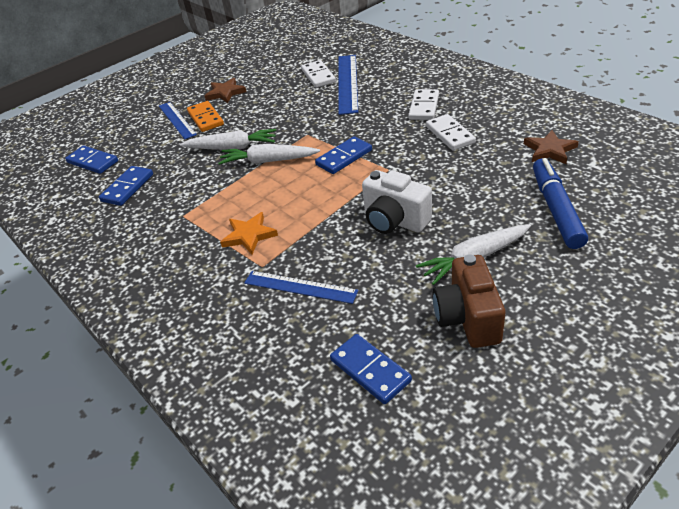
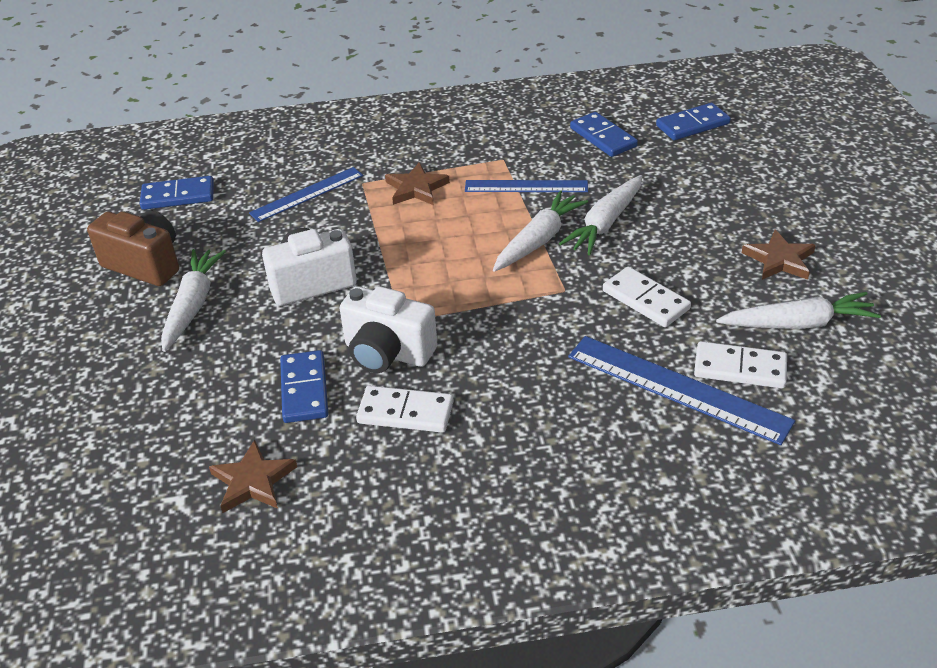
camera: 120 degrees right, 0 degrees up
blue ruler [159,102,197,139] -> blue ruler moved to [465,180,588,192]
orange domino [187,101,224,132] -> none
orange star [220,212,278,254] -> brown star [385,162,450,205]
blue domino [315,136,372,174] -> blue domino moved to [280,350,328,423]
white domino [408,89,439,120] -> white domino moved to [603,267,691,327]
blue marker [533,158,588,249] -> none
none -> white camera [339,286,437,373]
none -> white carrot [716,292,881,329]

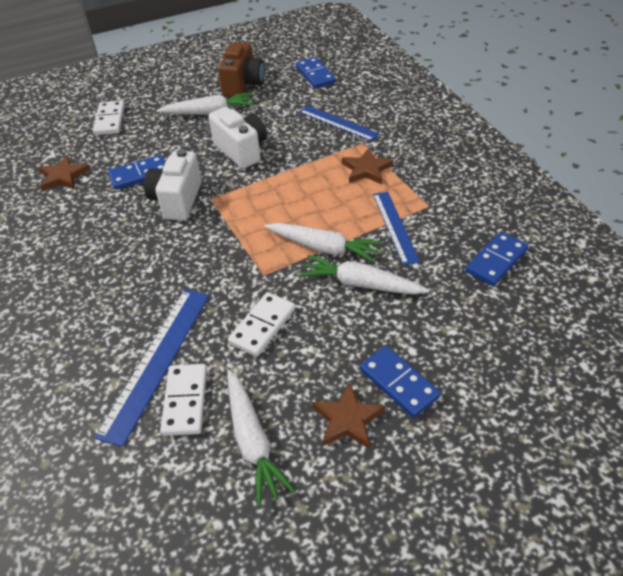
camera: 75 degrees right, 5 degrees up
white domino [356,386,453,433] -> white domino moved to [93,101,125,135]
blue domino [656,103,731,140] -> blue domino moved to [360,346,441,418]

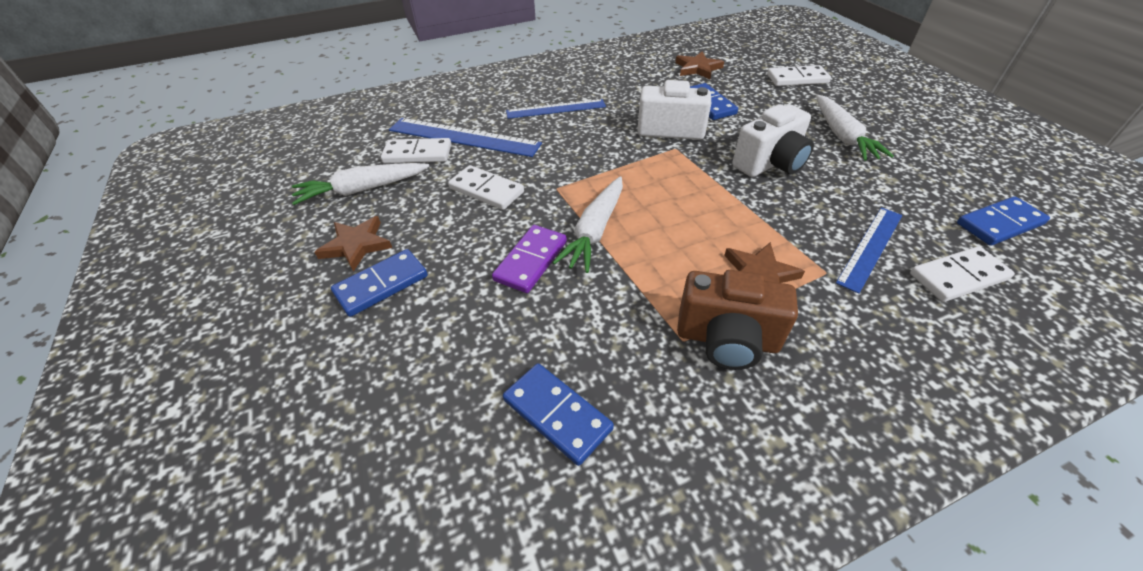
camera: 90 degrees right, 0 degrees up
brown camera [218,42,265,97] -> brown camera moved to [677,270,798,370]
white carrot [299,254,429,295] -> purple domino [492,225,567,293]
blue ruler [373,192,420,265] -> blue ruler moved to [506,99,606,119]
none -> white domino [910,246,1015,302]

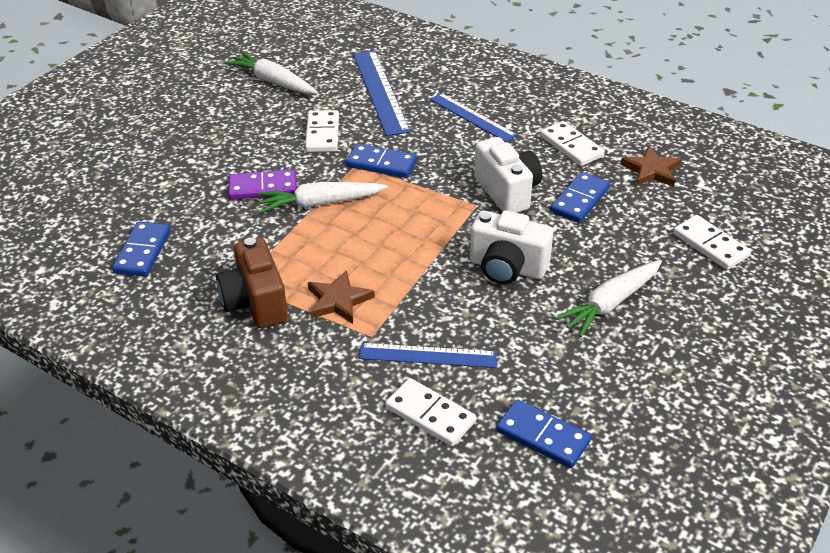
camera: 55 degrees right, 5 degrees down
brown star [314,216,392,272] -> none
blue domino [331,249,428,317] -> blue domino moved to [346,144,417,178]
white domino [381,138,451,163] -> white domino moved to [540,121,605,166]

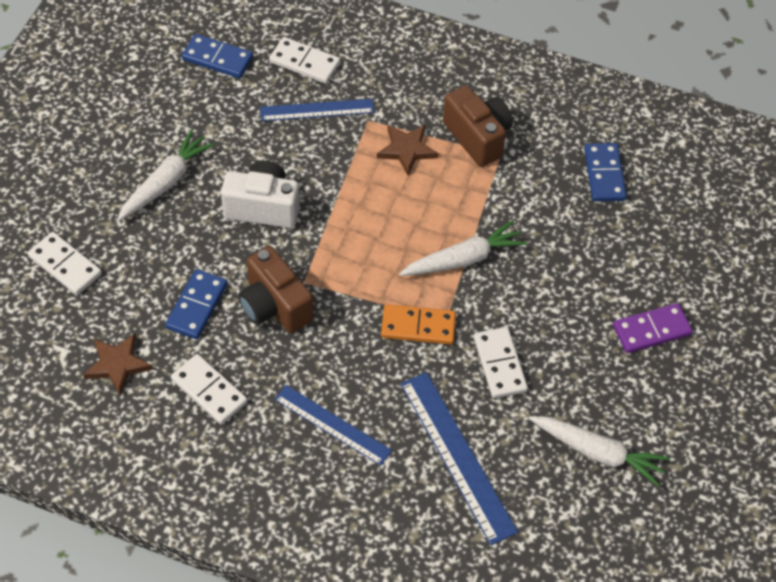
camera: 165 degrees right, 15 degrees up
purple domino [228,170,297,200] -> purple domino moved to [613,303,693,353]
blue domino [346,144,417,178] -> orange domino [381,304,456,345]
white camera [474,137,542,213] -> brown camera [238,246,313,333]

